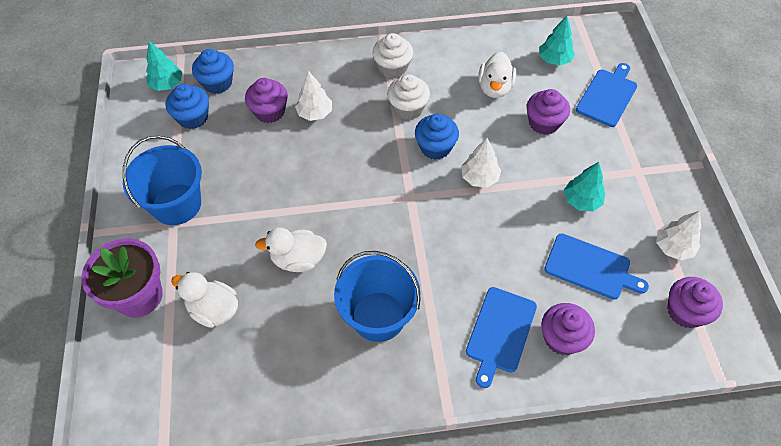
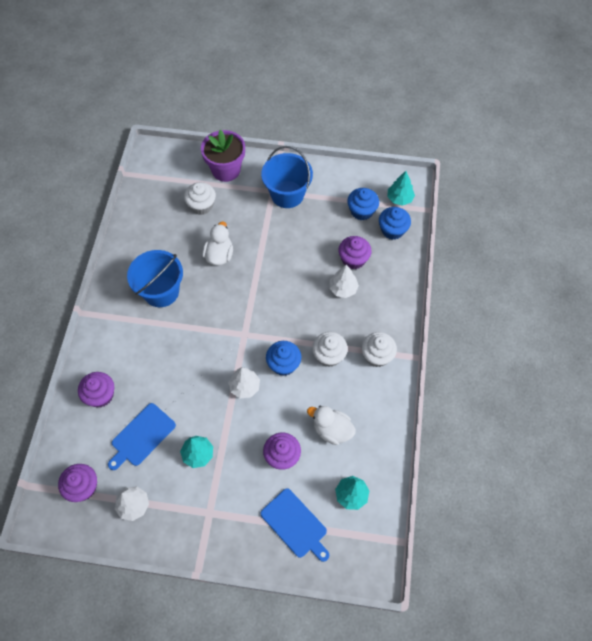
camera: 105 degrees right, 5 degrees up
white duck [171,272,238,328] -> white cupcake [184,182,216,215]
blue cutting board [466,287,537,388] -> none

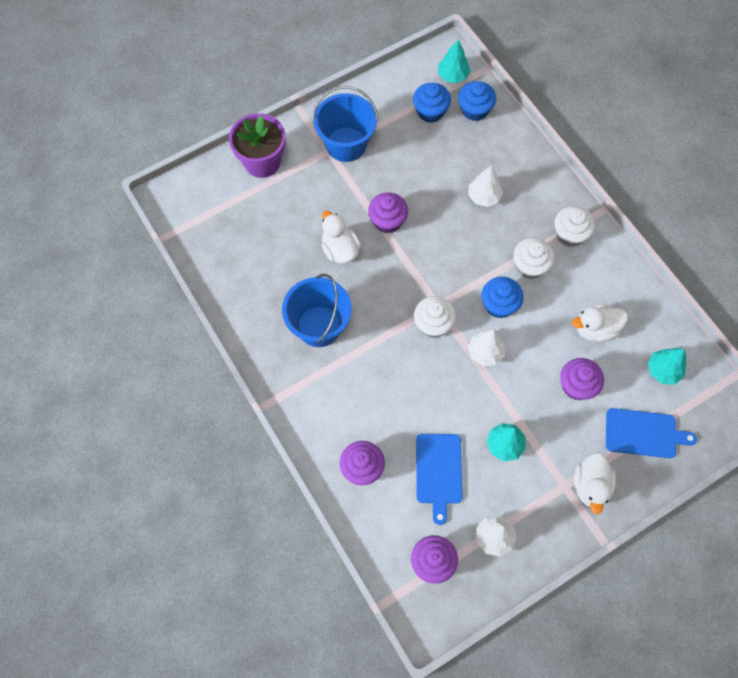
camera: 40 degrees left, 5 degrees up
white cupcake [184,182,216,215] -> white cupcake moved to [414,296,456,338]
purple cupcake [338,236,372,269] -> purple cupcake moved to [368,192,408,233]
none -> white duck [574,452,616,514]

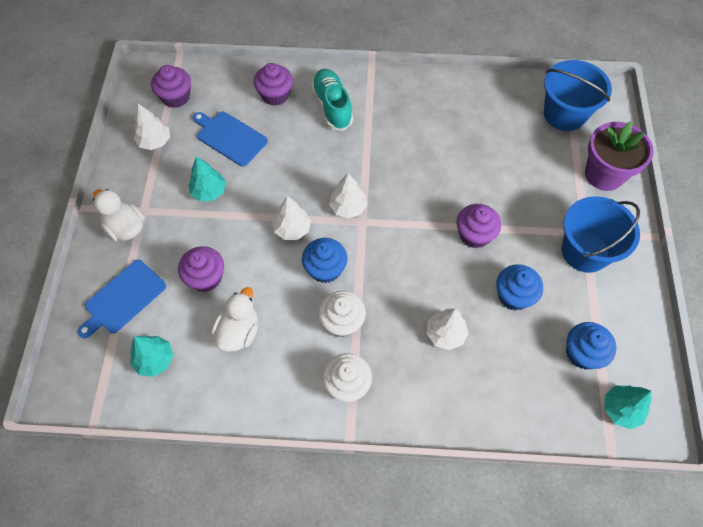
camera: 125 degrees right, 5 degrees down
blue bucket [282,274,352,347] -> blue bucket moved to [544,60,612,131]
white duck [322,211,361,263] -> none
white cupcake [414,296,456,338] -> white tree [329,173,367,218]
blue cupcake [458,81,496,121] -> blue cupcake moved to [496,264,543,310]
none -> turquoise shoe [311,69,353,131]

